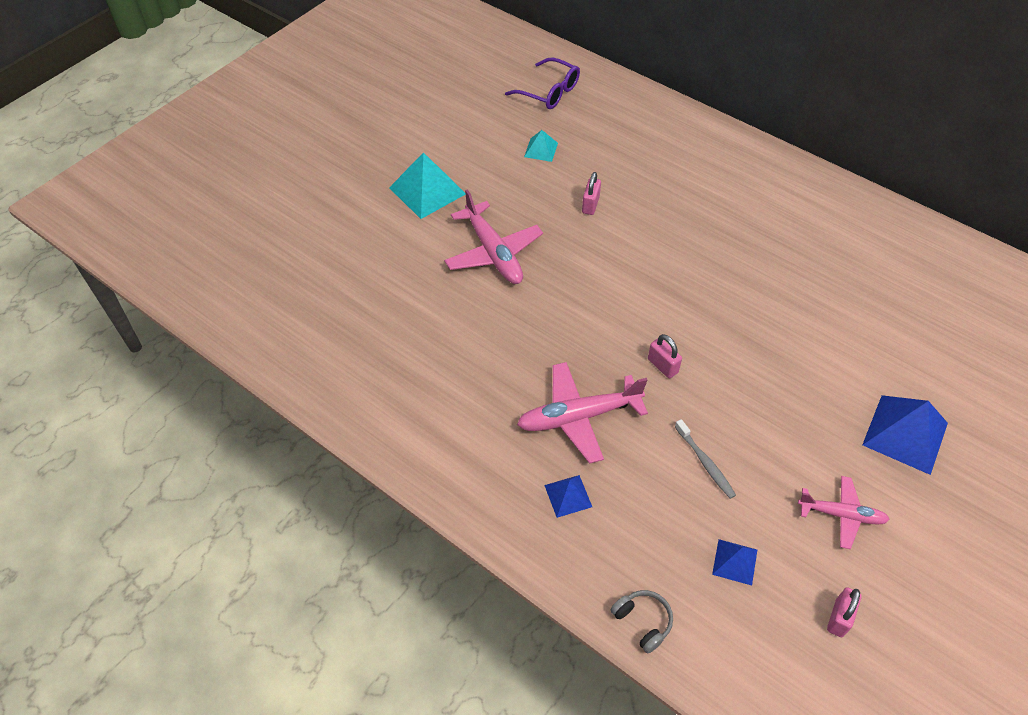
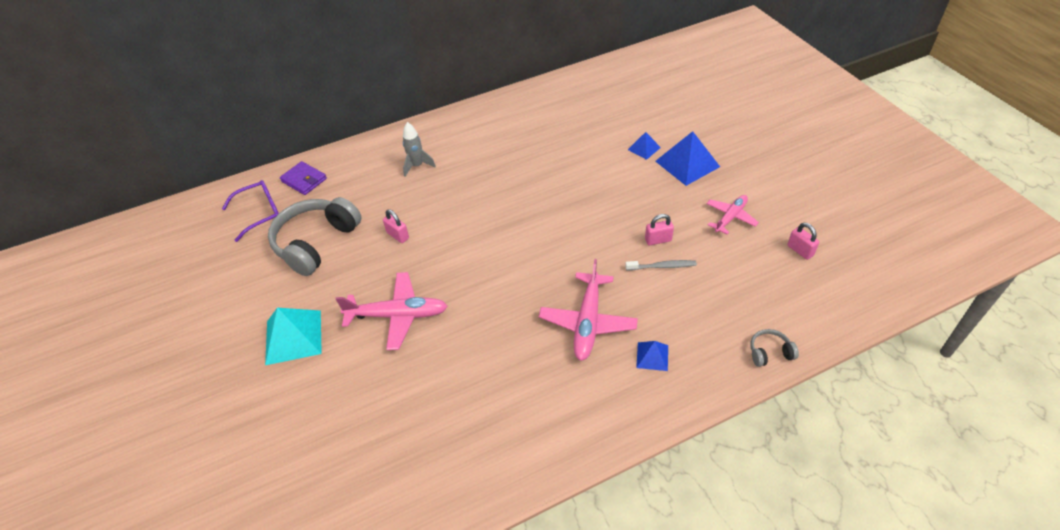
camera: 60 degrees left, 5 degrees down
turquoise pyramid [524,130,558,162] -> grey headphones [268,197,362,276]
pink padlock [648,334,682,378] -> pink padlock moved to [645,214,674,245]
blue pyramid [712,539,757,586] -> blue pyramid moved to [628,132,661,160]
none -> purple wallet [280,161,327,195]
none -> grey rocket [403,122,436,177]

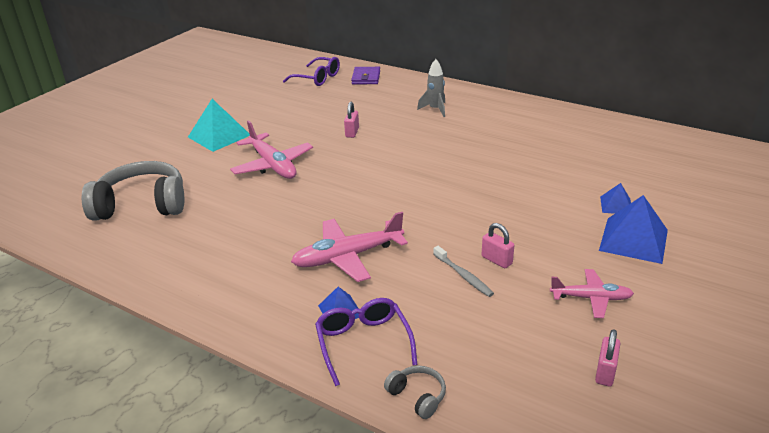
camera: 55 degrees right, 15 degrees down
grey headphones [268,197,362,276] -> grey headphones moved to [82,161,184,221]
none -> purple glasses [315,298,418,386]

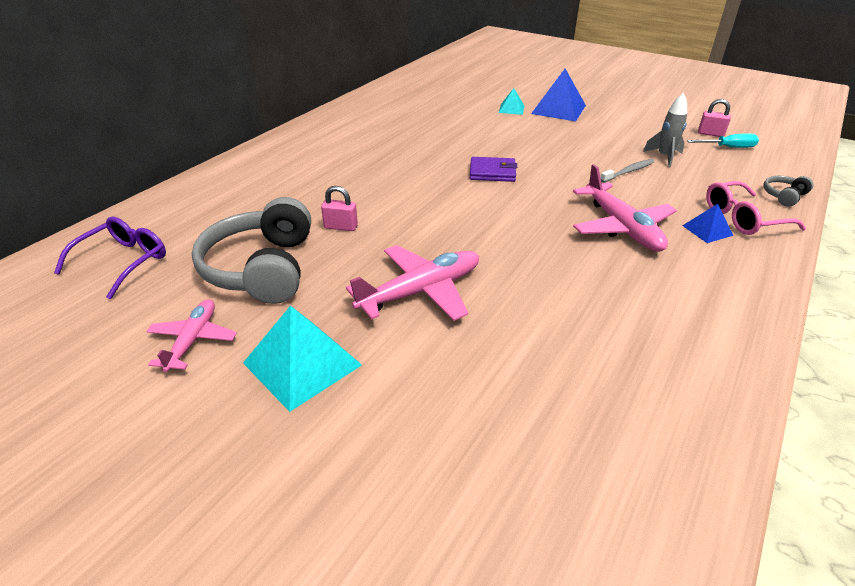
camera: 90 degrees left, 5 degrees up
grey headphones [82,161,184,221] -> grey headphones moved to [192,197,311,304]
purple glasses [315,298,418,386] -> pink glasses [706,181,806,235]
purple wallet [351,67,380,84] -> purple wallet moved to [470,157,517,182]
grey rocket [417,59,445,117] -> grey rocket moved to [643,93,687,168]
pink padlock [482,223,514,268] -> none
pink plane [550,269,634,318] -> pink plane moved to [146,299,237,372]
blue pyramid [600,183,631,214] -> turquoise pyramid [499,88,524,115]
none -> turquoise screwdriver [687,134,759,148]

